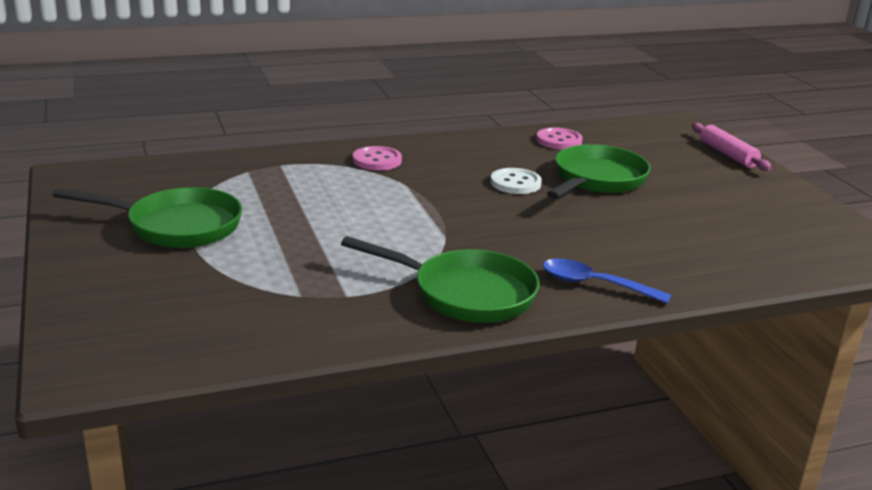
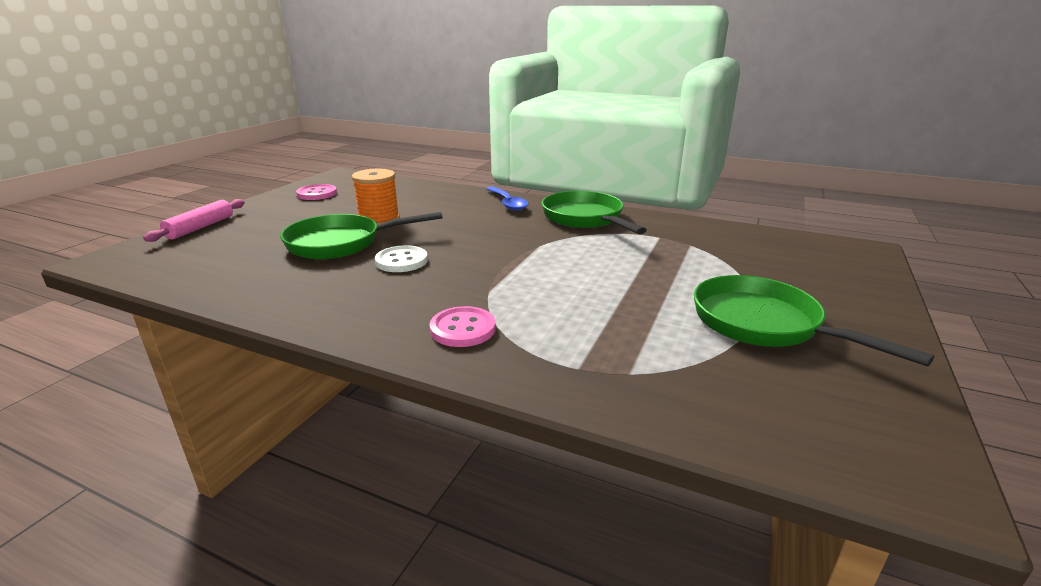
camera: 135 degrees left, 0 degrees up
pink button [536,127,583,149] -> pink button moved to [296,184,337,200]
none -> orange spool [352,169,400,225]

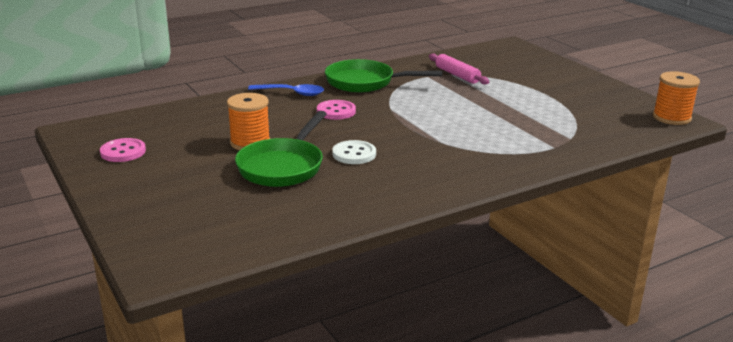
camera: 55 degrees left, 0 degrees up
pink rolling pin [143,199,245,242] -> pink rolling pin moved to [429,53,489,85]
pink button [429,306,496,347] -> pink button moved to [317,100,356,120]
green pan [694,275,934,367] -> none
none -> orange spool [653,71,700,125]

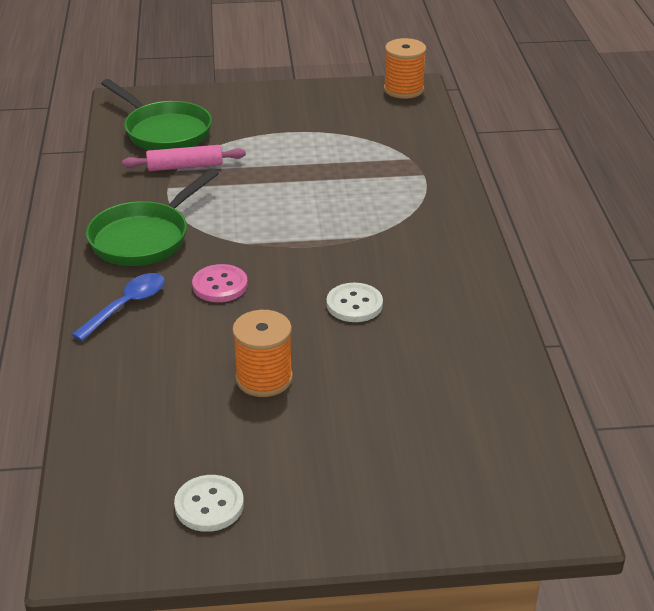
camera: 65 degrees left, 10 degrees up
pink button [100,138,146,162] -> white button [174,475,244,532]
green pan [235,111,326,187] -> green pan moved to [101,79,212,150]

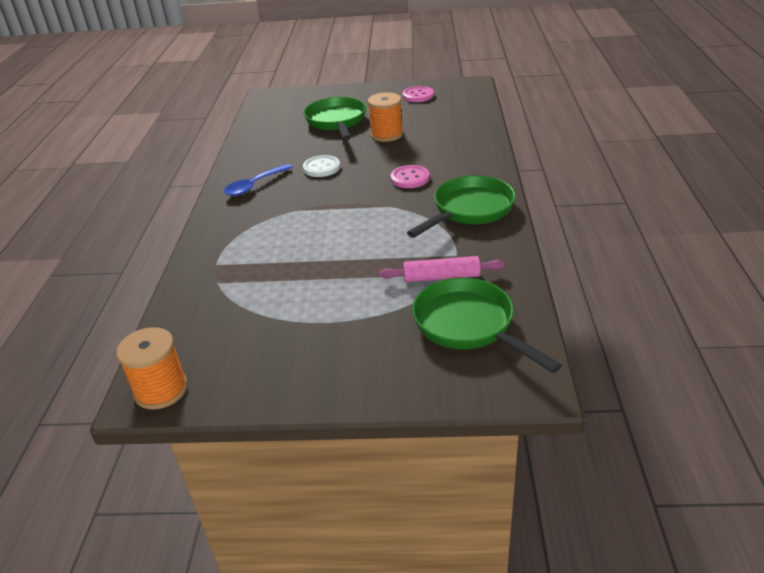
camera: 170 degrees left, 0 degrees up
blue spoon [72,273,165,341] -> blue spoon moved to [224,164,293,196]
white button [174,475,244,532] -> pink button [402,86,434,102]
none -> green pan [304,97,366,140]

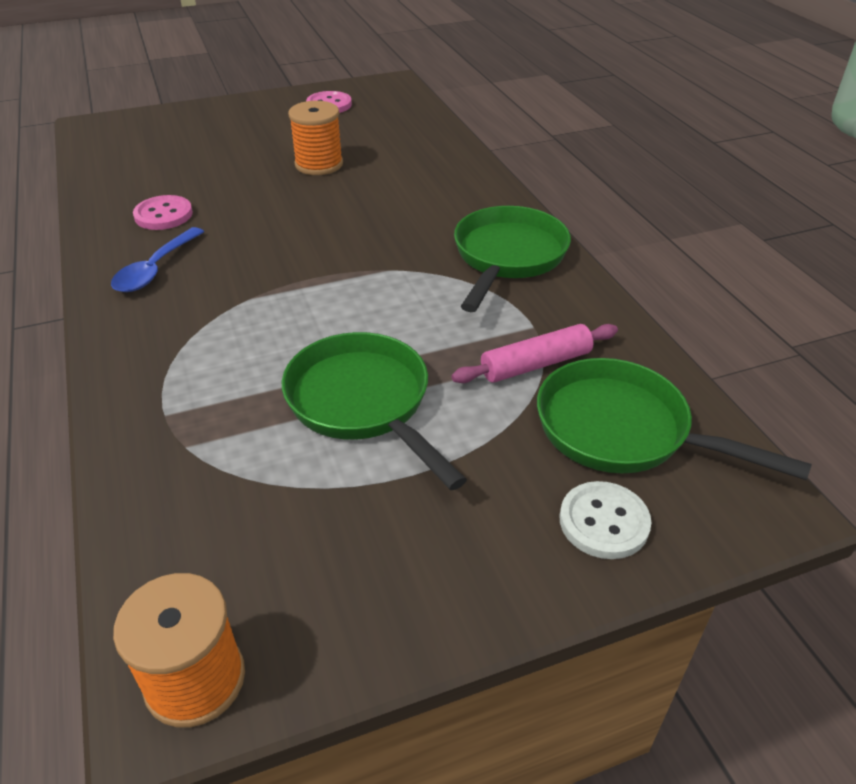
camera: 25 degrees left, 5 degrees up
white button [303,155,340,177] -> white button moved to [560,481,652,559]
green pan [304,97,366,140] -> green pan moved to [282,332,467,490]
pink button [391,165,430,188] -> pink button moved to [133,195,193,230]

